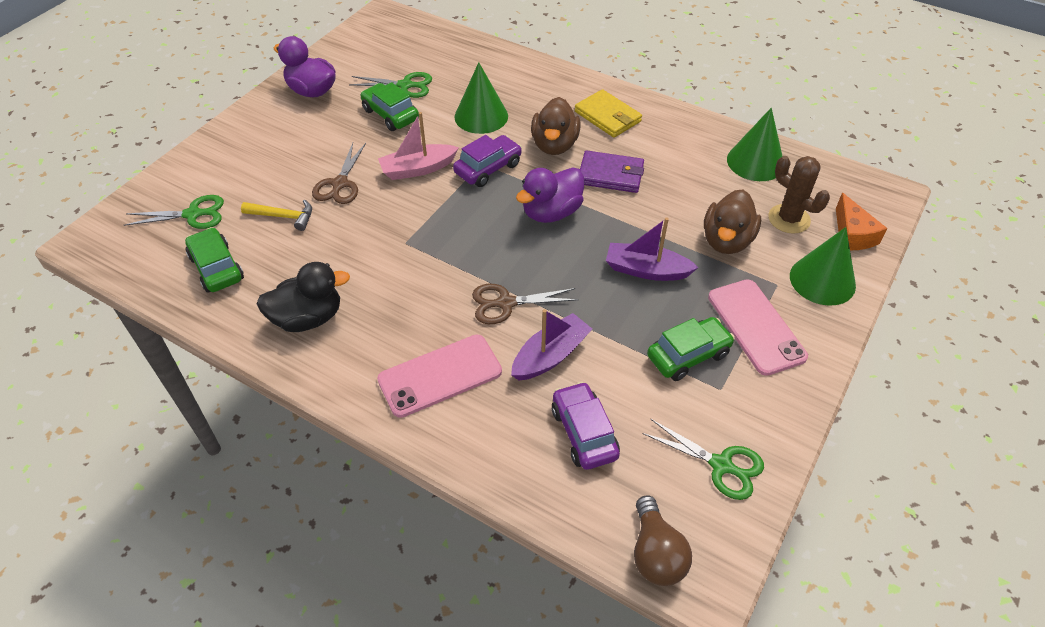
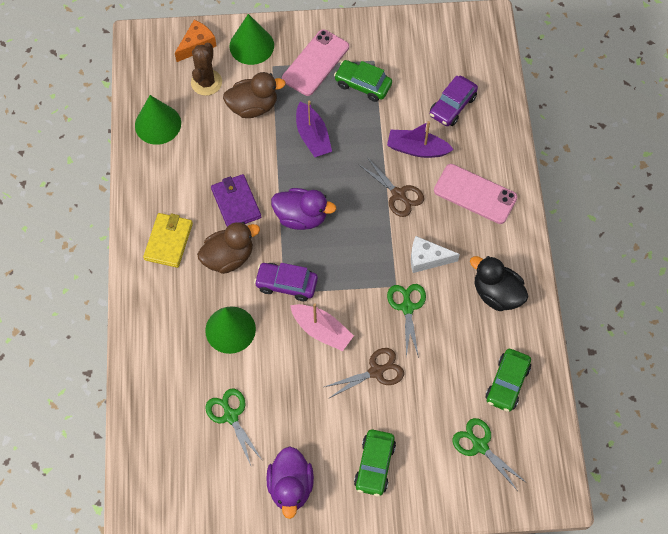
camera: 125 degrees left, 15 degrees up
yellow hammer [241,200,312,231] -> none
green car [360,82,419,131] -> green car moved to [354,430,396,496]
brown light bulb [634,496,692,586] -> none
green scissors [642,419,764,500] -> green scissors moved to [387,284,426,358]
none -> white cheese [411,236,460,273]

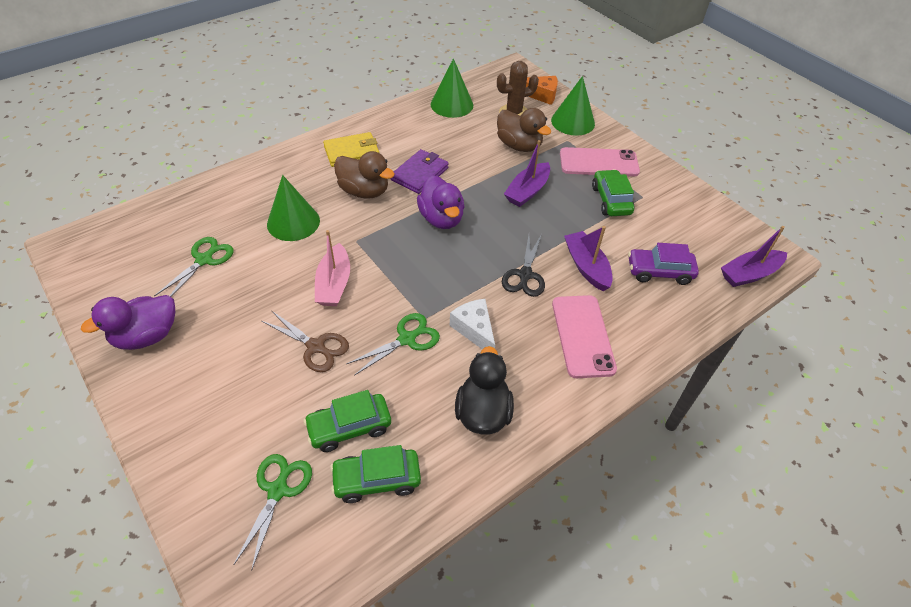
camera: 55 degrees right, 15 degrees down
purple car [254,263,318,301] -> none
green car [354,430,396,496] -> green car moved to [303,390,391,452]
brown scissors [359,159,424,217] -> black scissors [502,234,545,297]
none -> purple boat [721,226,787,287]

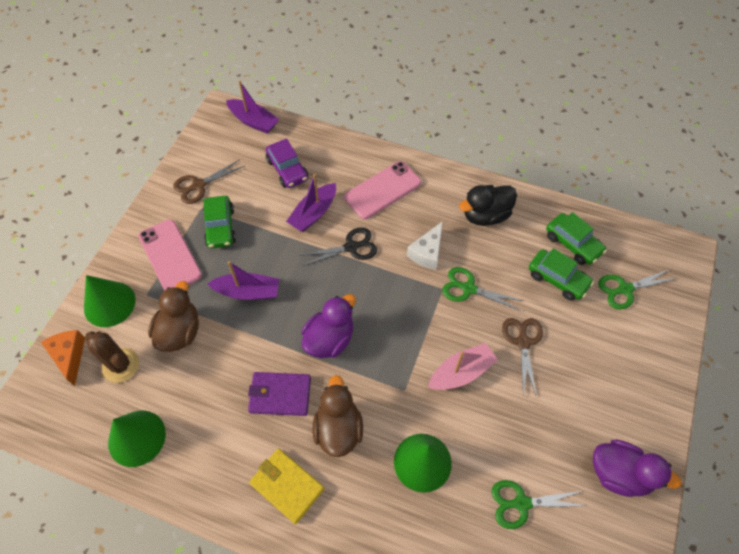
camera: 120 degrees left, 10 degrees up
green car [592,169,635,216] -> green car turned 60 degrees counterclockwise [203,196,236,248]
none -> brown scissors [173,159,245,204]

